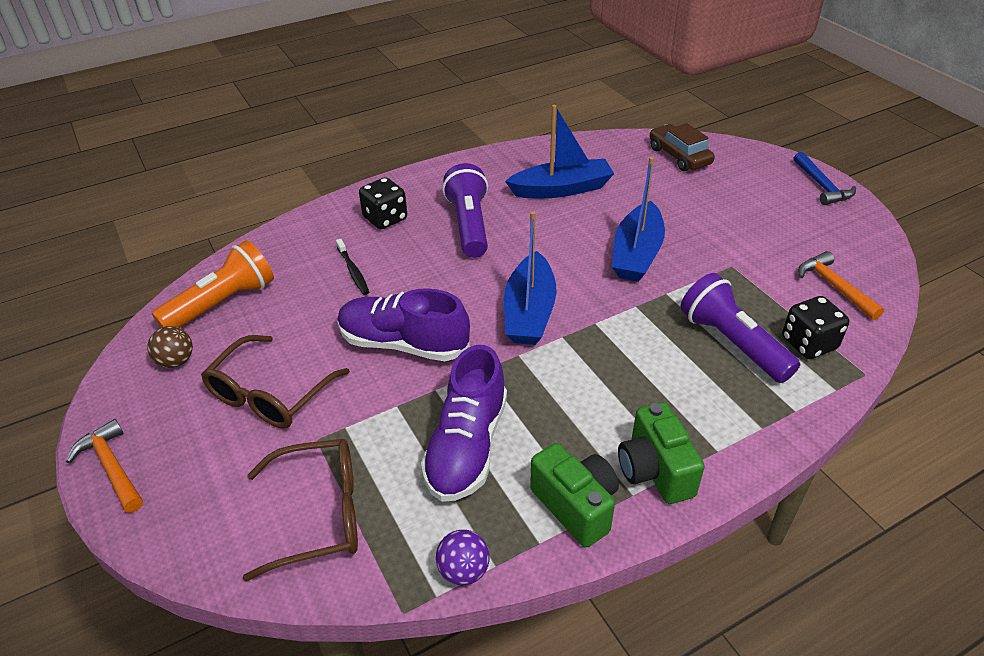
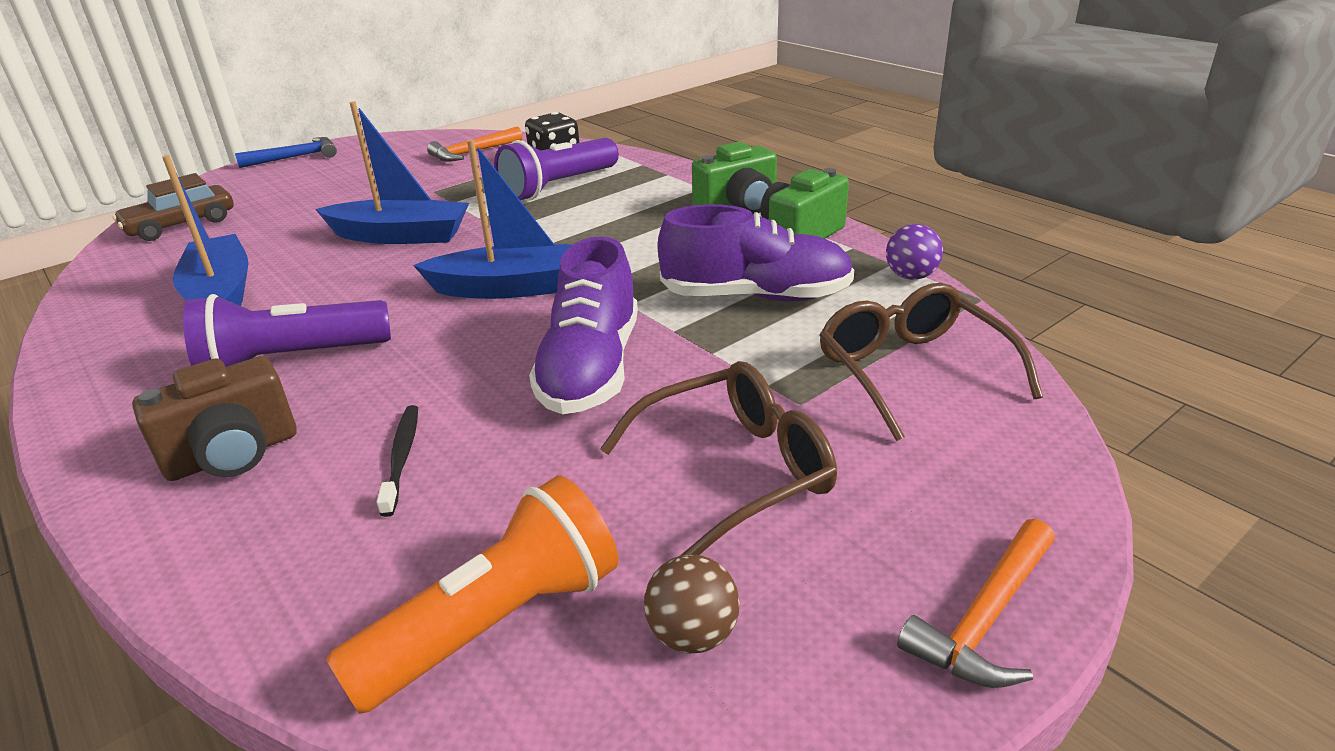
camera: 100 degrees left, 10 degrees down
orange flashlight [152,240,274,328] -> orange flashlight turned 105 degrees clockwise [326,475,619,714]
brown glasses [201,335,350,429] -> brown glasses turned 45 degrees counterclockwise [600,361,837,556]
black toothbrush [336,239,369,295] -> black toothbrush turned 60 degrees counterclockwise [377,405,418,517]
black dice [359,177,407,229] -> brown camera [132,356,297,481]

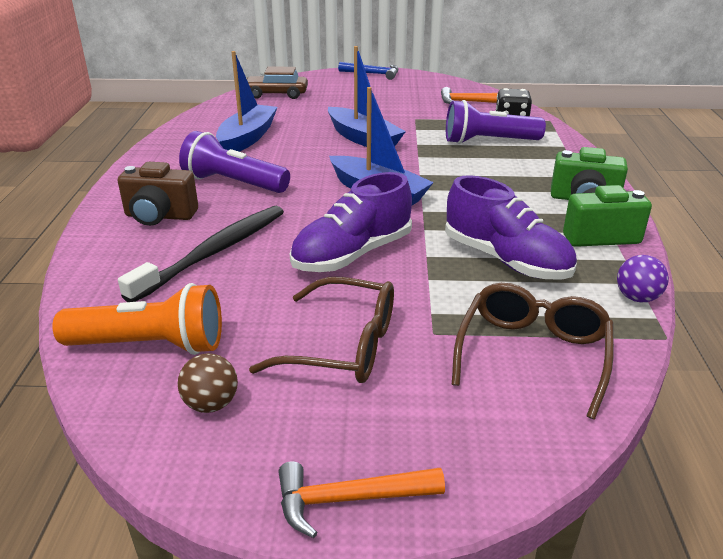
camera: 40 degrees right, 0 degrees up
black toothbrush [377,405,418,517] -> black toothbrush [118,206,284,302], size x2.08

